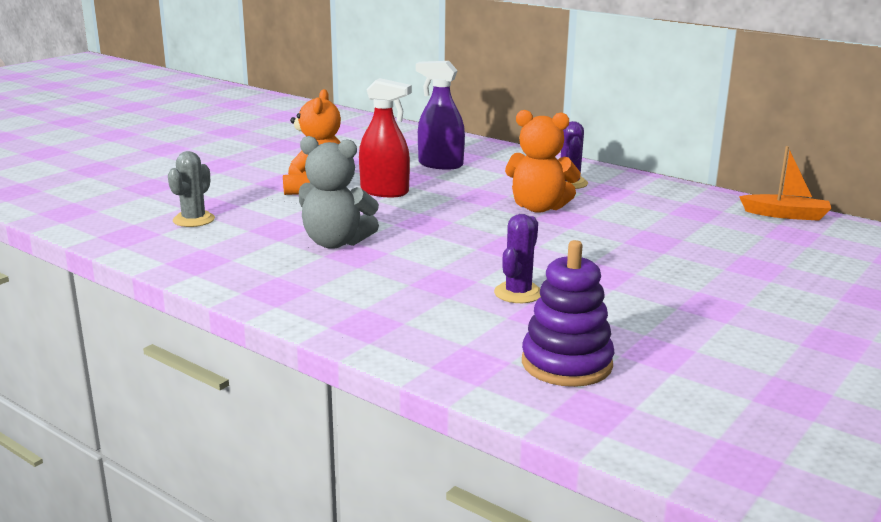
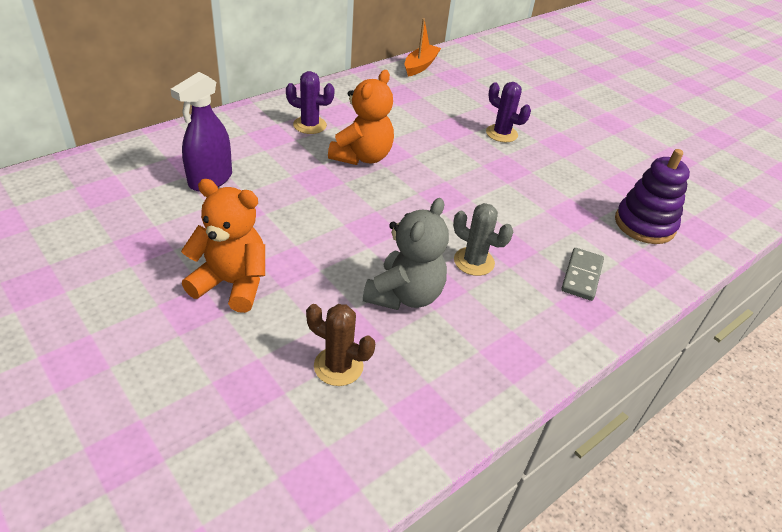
camera: 80 degrees left, 20 degrees up
grey cactus [168,151,215,227] -> grey cactus moved to [453,203,513,276]
red spray bottle [359,78,412,197] -> none
purple cactus [494,214,541,303] -> purple cactus moved to [486,82,531,142]
none -> brown cactus [306,304,375,386]
none -> grey domino [561,248,604,301]

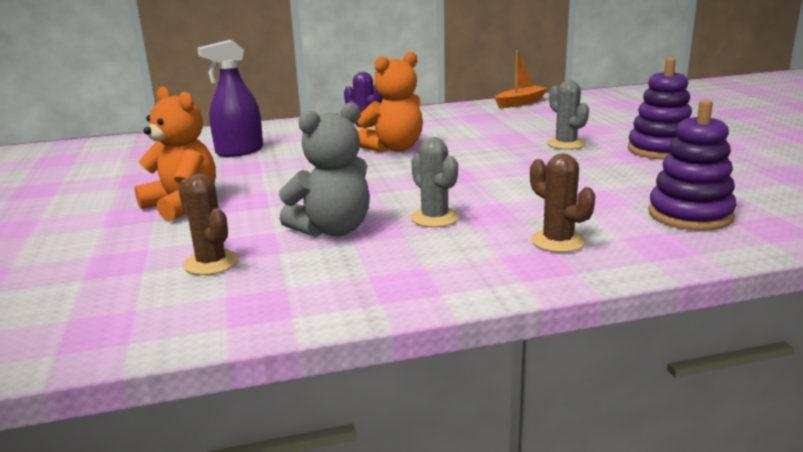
camera: 30 degrees right, 20 degrees down
purple cactus [486,82,531,142] -> grey cactus [547,80,589,150]
grey domino [561,248,604,301] -> brown cactus [530,153,595,253]
none -> purple stacking toy [628,57,692,160]

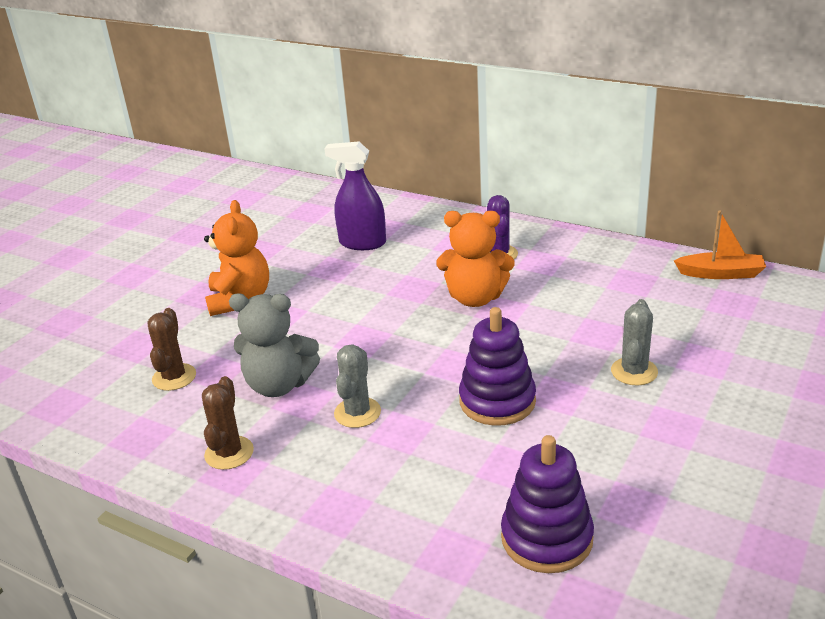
camera: 45 degrees right, 10 degrees up
brown cactus [530,153,595,253] -> brown cactus moved to [202,376,254,470]
purple stacking toy [628,57,692,160] -> purple stacking toy moved to [459,307,536,426]

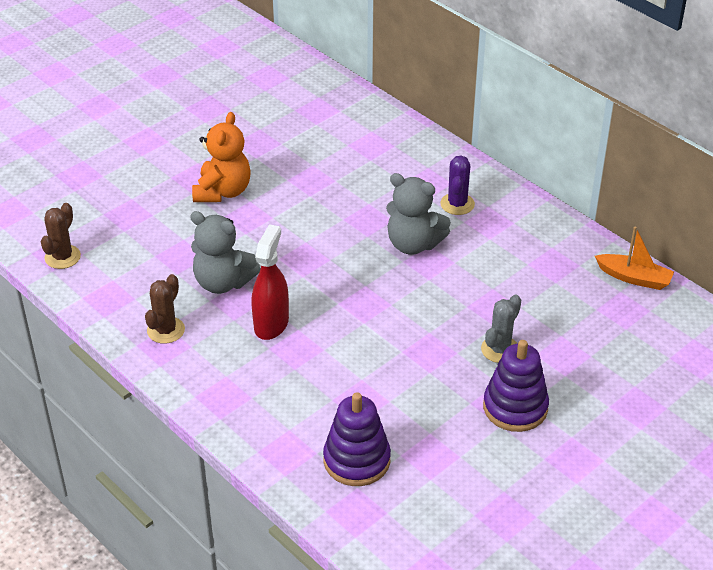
camera: 15 degrees right, 10 degrees up
brown cactus [148,308,196,391] -> brown cactus moved to [41,203,81,269]
purple spray bottle [324,142,386,250] -> none
grey cactus [334,344,381,428] -> red spray bottle [251,224,289,340]
orange teddy bear [436,211,515,307] -> grey teddy bear [386,173,451,255]
purple stacking toy [459,307,536,426] -> purple stacking toy moved to [483,340,549,432]

